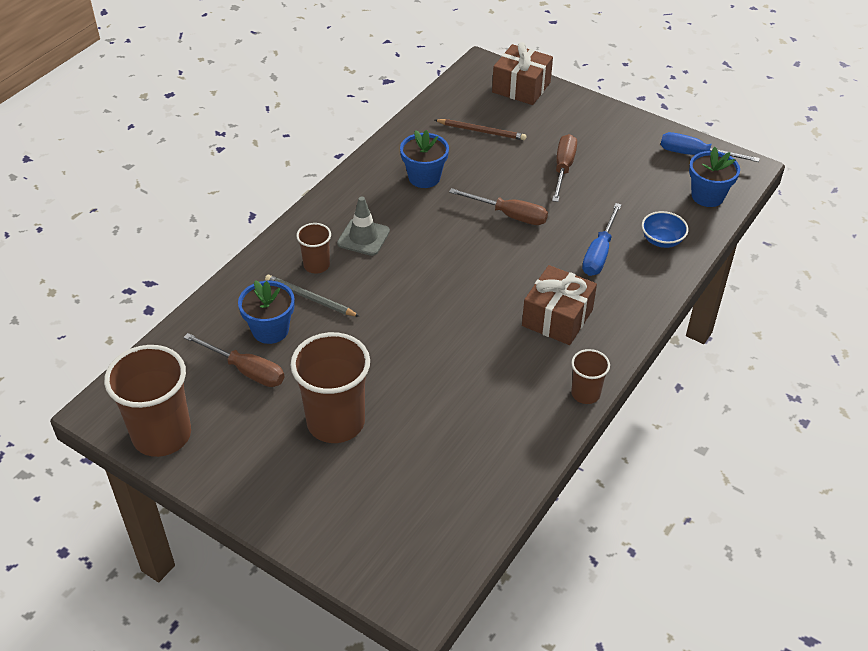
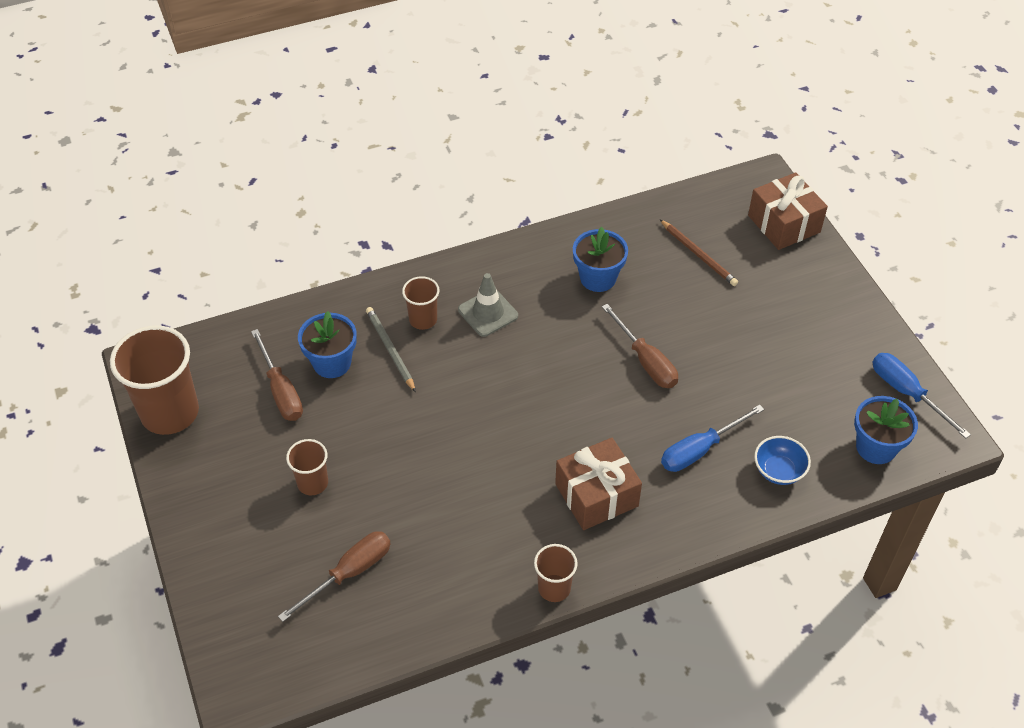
camera: 35 degrees right, 5 degrees up
brown cup [290,332,370,443] -> brown cup [286,439,328,495], size x0.51
brown screwdriver [552,134,577,202] -> brown screwdriver moved to [278,531,391,622]

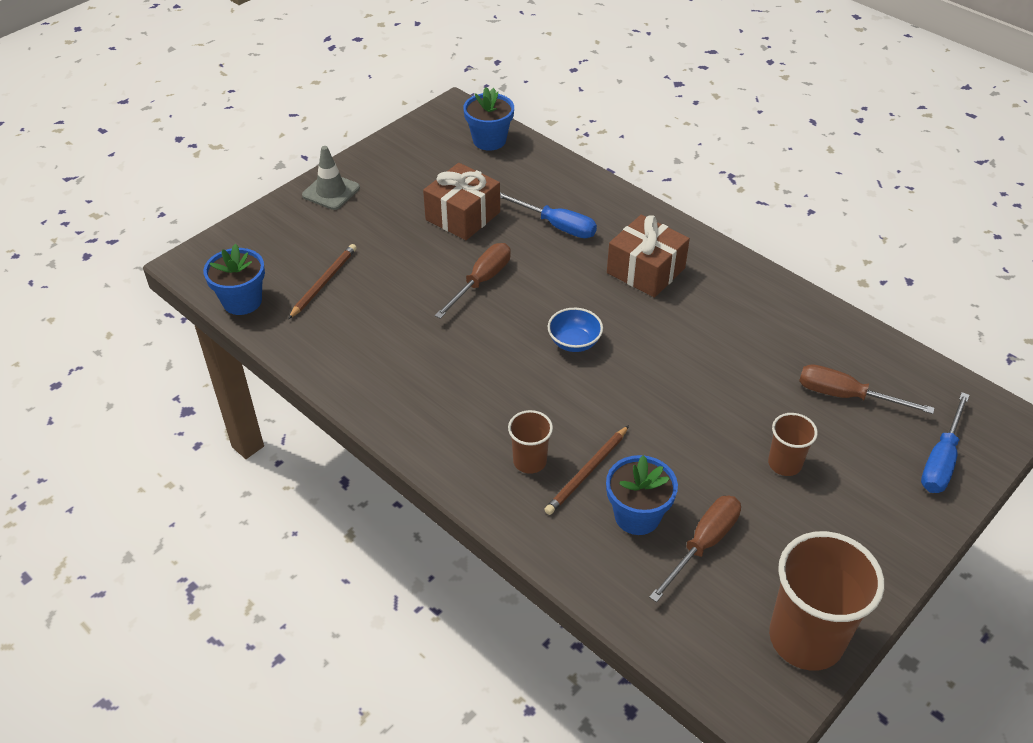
camera: 115 degrees left, 5 degrees down
grey pencil [366,307,416,392] -> brown pencil [544,425,629,515]
grey traffic cone [458,273,518,337] -> grey traffic cone moved to [302,146,360,210]
brown cup [534,544,578,602] -> none
blue flower pot [573,227,628,292] -> blue flower pot moved to [203,244,265,315]
brown gift [748,172,828,250] -> brown gift moved to [423,163,500,240]
blue bowl [754,436,811,485] -> blue bowl moved to [548,308,603,352]
blue screwdriver [872,353,971,439] -> blue screwdriver moved to [921,392,970,493]

